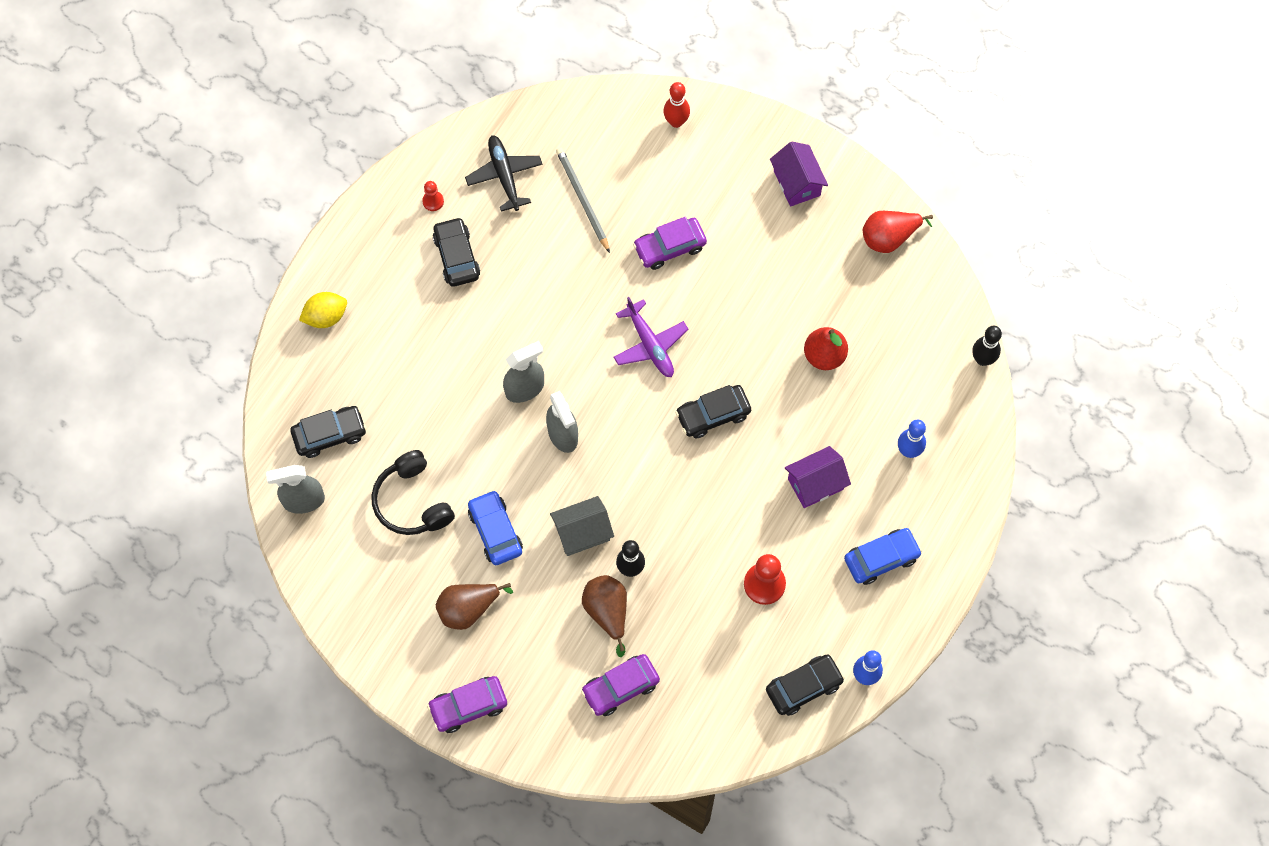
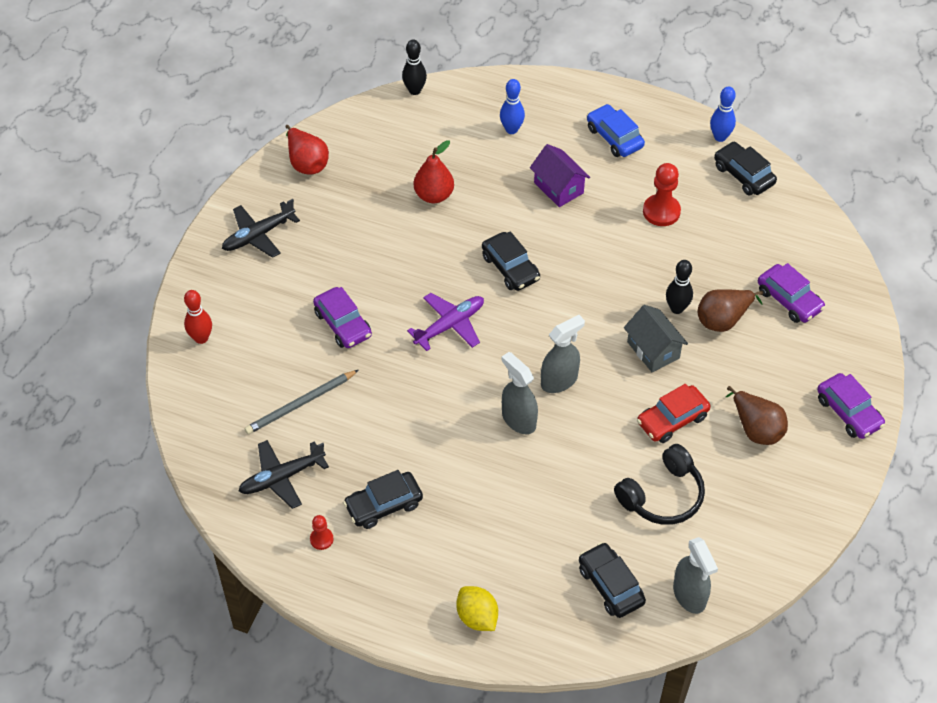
camera: 100 degrees left, 15 degrees down
blue car [468,490,523,565] -> red car [637,384,711,443]
purple house [770,142,828,207] -> black plane [222,199,300,258]

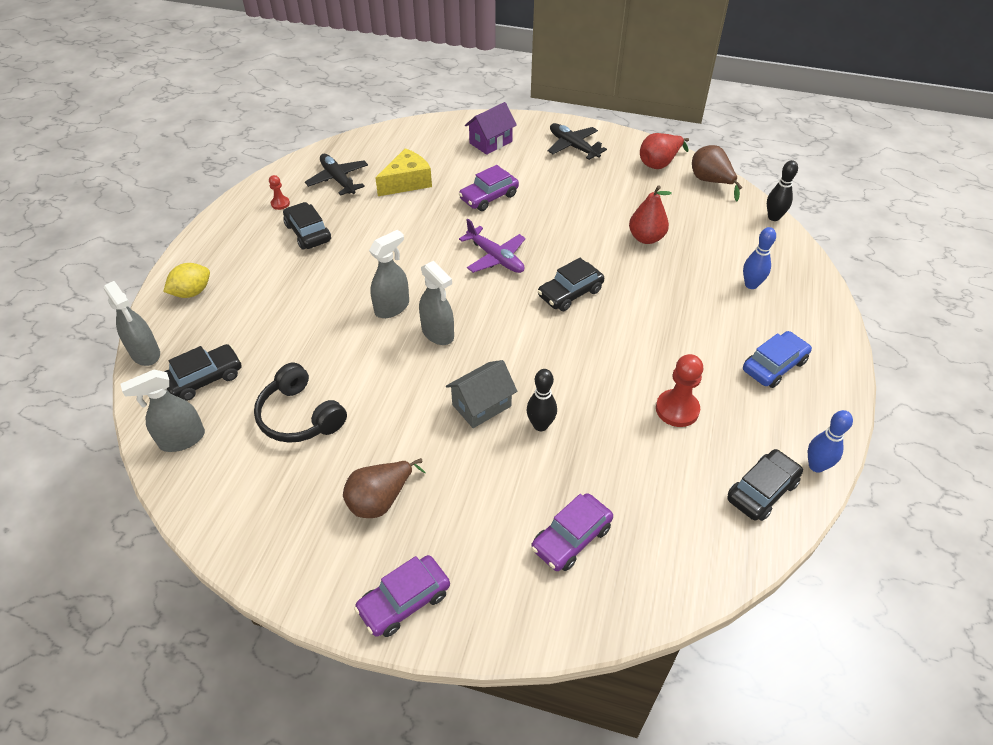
camera: 85 degrees right, 5 degrees down
red bowling pin [184,290,212,344] -> none
grey pencil [244,370,359,434] -> yellow cheese [375,148,432,196]
purple house [530,144,590,207] -> purple house moved to [465,102,517,155]
red car [637,384,711,443] -> none
brown pear [697,290,763,332] -> brown pear moved to [692,145,742,201]
none -> grey spray bottle [104,281,160,366]

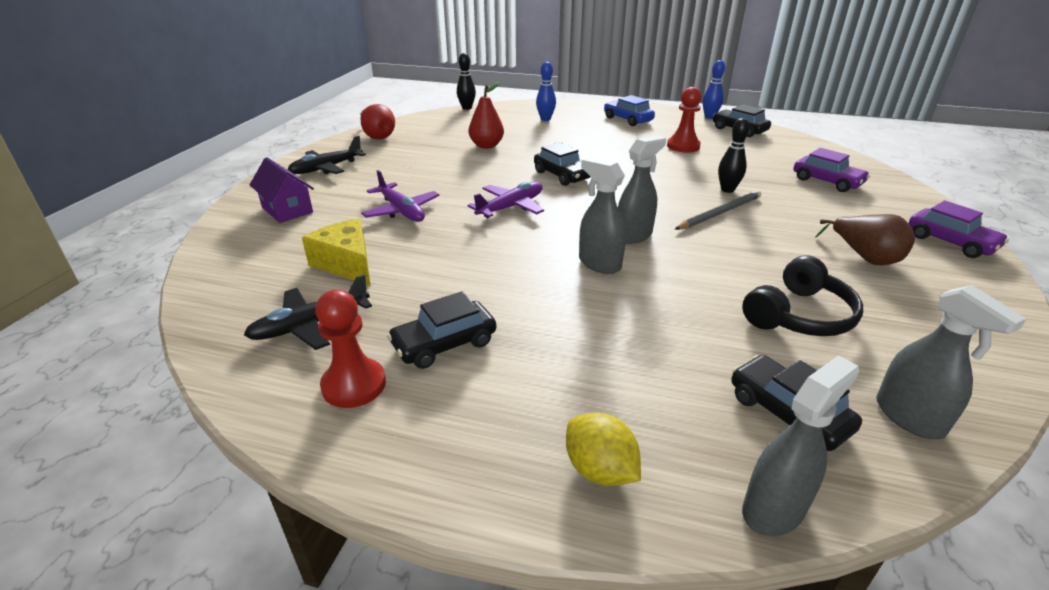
camera: 90 degrees left, 15 degrees down
red pawn [269,175,290,210] -> red pawn [315,289,386,408], size x1.84
grey house [446,360,517,428] -> grey pencil [675,190,761,230]
purple car [459,165,519,211] -> purple plane [361,170,439,222]
brown pear [692,145,742,201] -> none

